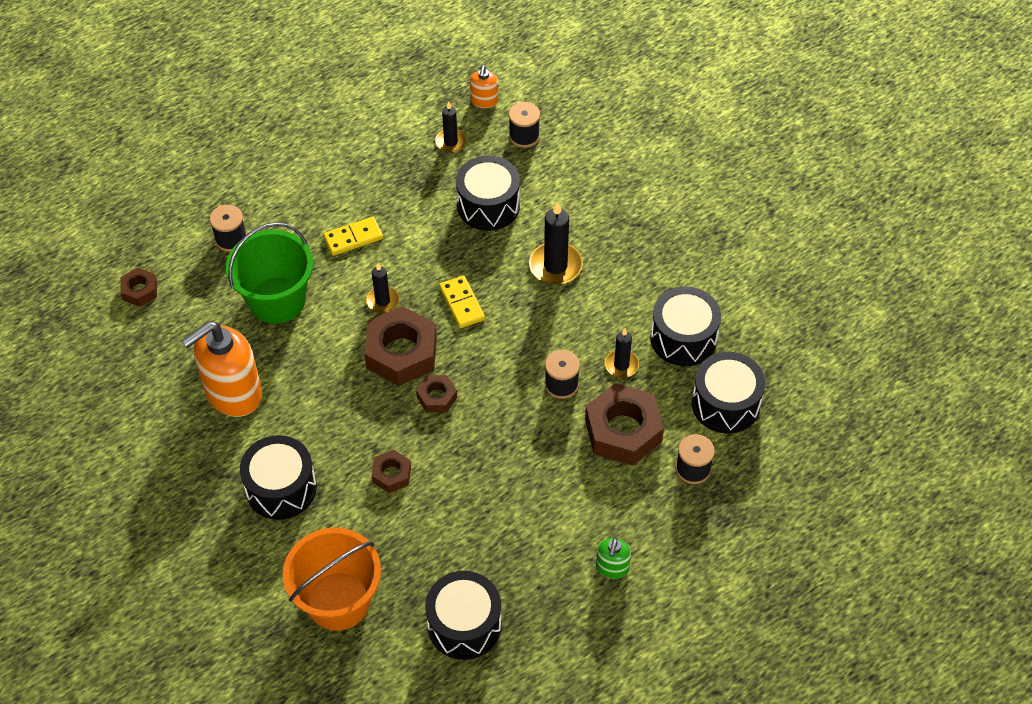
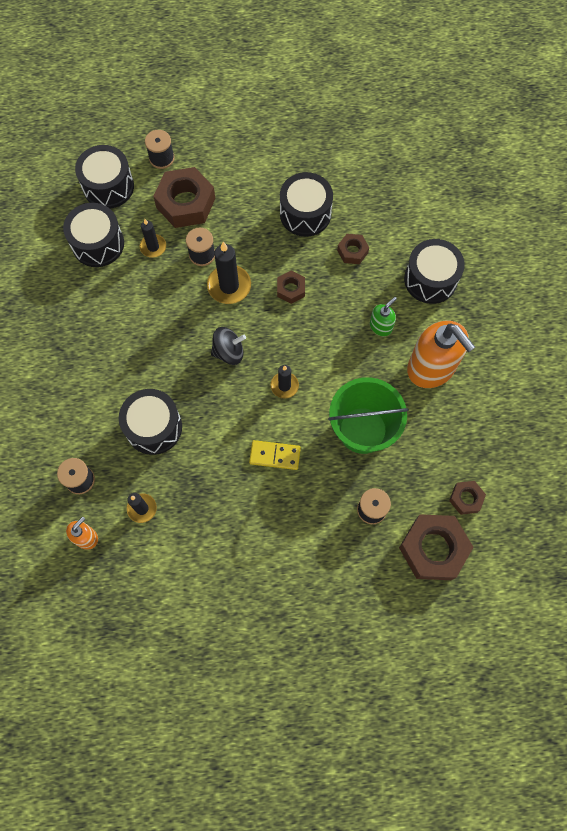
camera: 150 degrees left, 15 degrees up
orange soap dispenser [182,321,262,417] -> orange soap dispenser turned 60 degrees clockwise [407,321,475,388]
orange bucket [282,527,381,631] -> none
brown nut [364,306,437,386] -> brown nut moved to [399,514,473,580]
black drum [425,571,502,660] -> black drum moved to [280,172,333,237]
yellow domino [439,275,485,328] -> black spinning top [211,327,246,365]
black candle [529,201,583,285] -> black candle moved to [207,242,251,304]
green soap dispenser [596,538,631,579] -> green soap dispenser moved to [370,297,397,336]

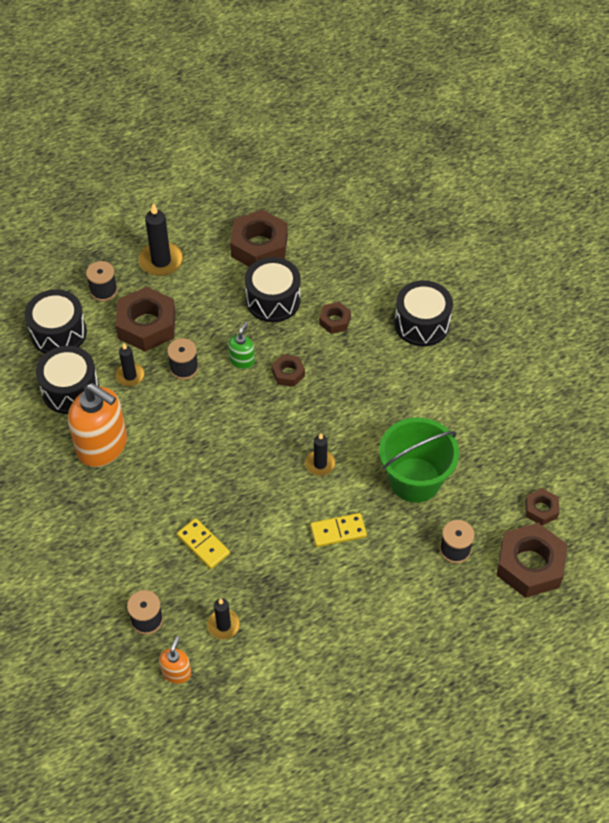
camera: 20 degrees left, 15 degrees down
black drum [119,389,182,455] -> yellow domino [177,518,230,569]
black candle [207,242,251,304] -> black candle moved to [139,203,183,276]
black spinning top [211,327,246,365] -> none
green soap dispenser [370,297,397,336] -> green soap dispenser moved to [228,322,255,369]
orange soap dispenser [407,321,475,388] -> orange soap dispenser moved to [68,383,127,467]
none -> brown nut [230,209,288,267]

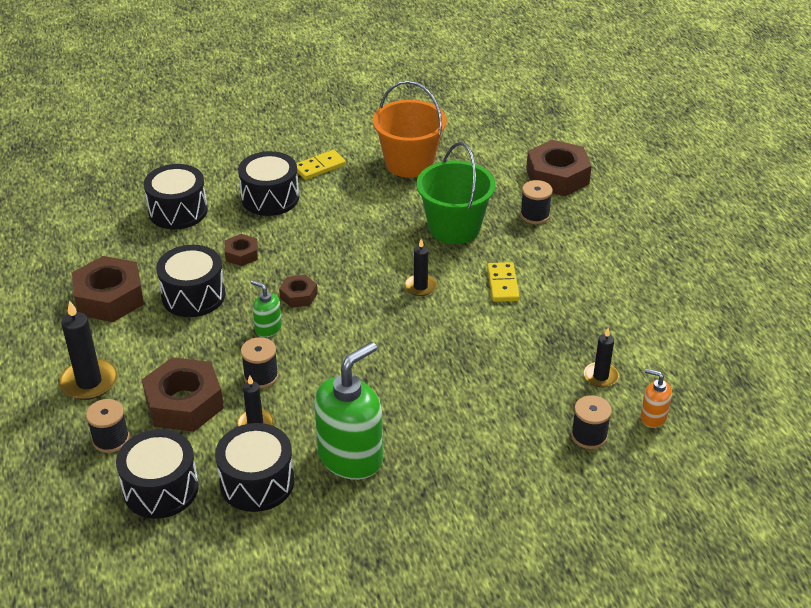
camera: 80 degrees left, 15 degrees down
orange soap dispenser [68,383,127,467] -> green soap dispenser [314,342,383,480]
yellow domino [177,518,230,569] -> yellow domino moved to [296,150,346,180]
brown nut [525,488,559,526] -> none
none -> black drum [144,164,208,230]
none -> orange bucket [373,81,447,178]

